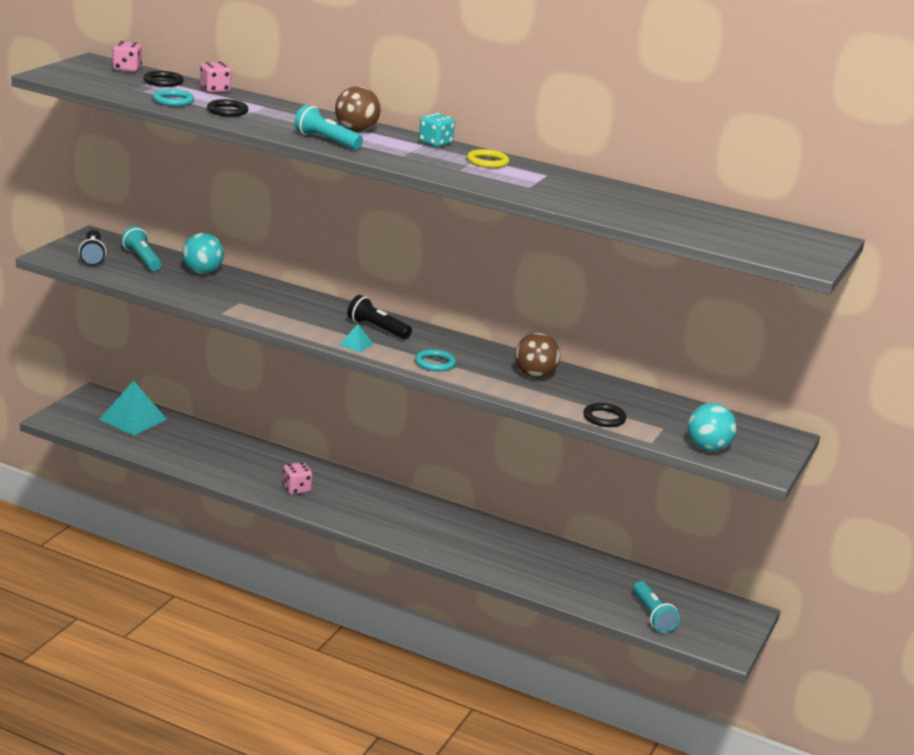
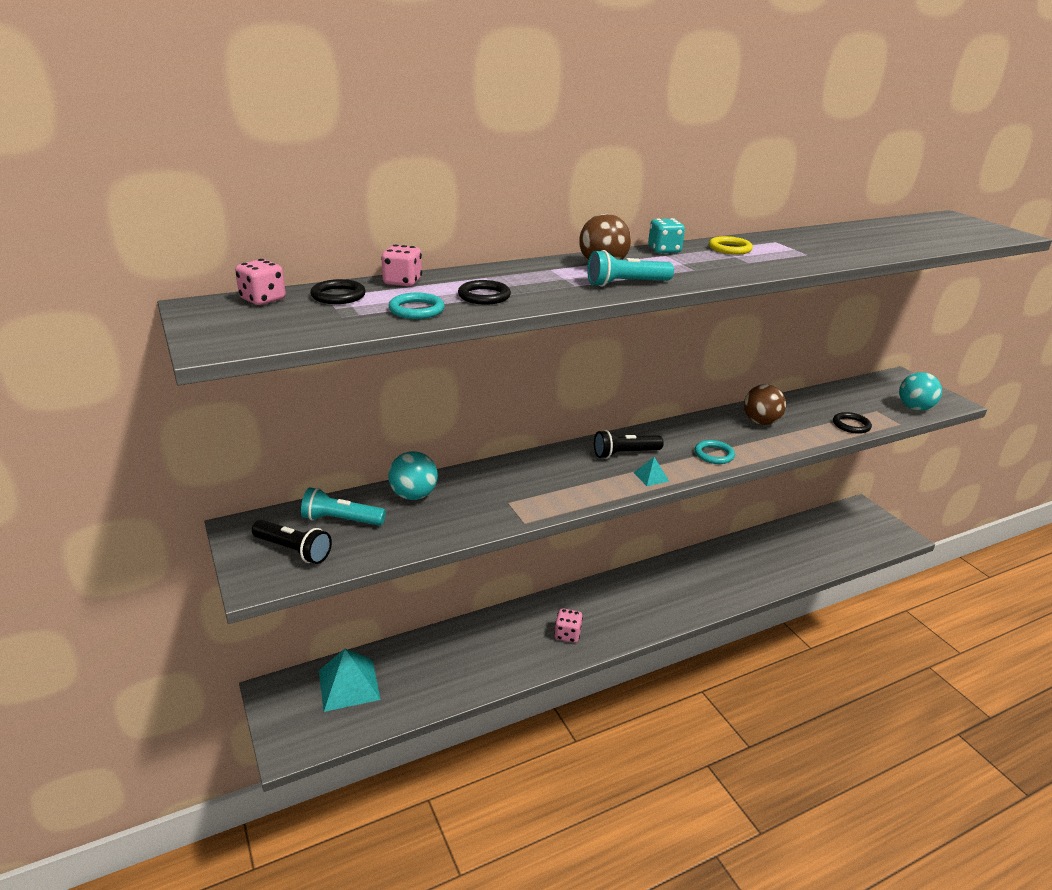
camera: 50 degrees left, 5 degrees up
turquoise flashlight [633,581,680,633] -> none

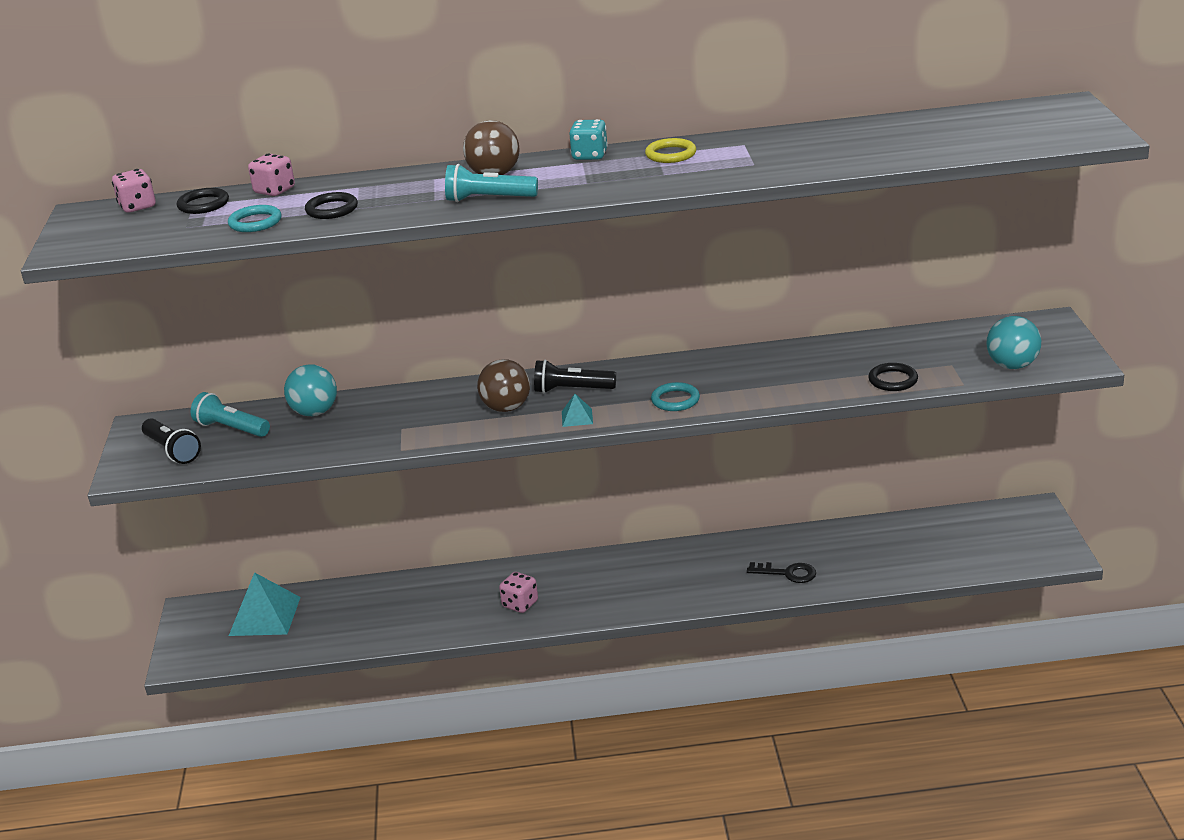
camera: 25 degrees right, 0 degrees up
brown ball [744,384,786,425] -> brown ball moved to [477,359,530,412]
none -> black key [747,562,816,583]

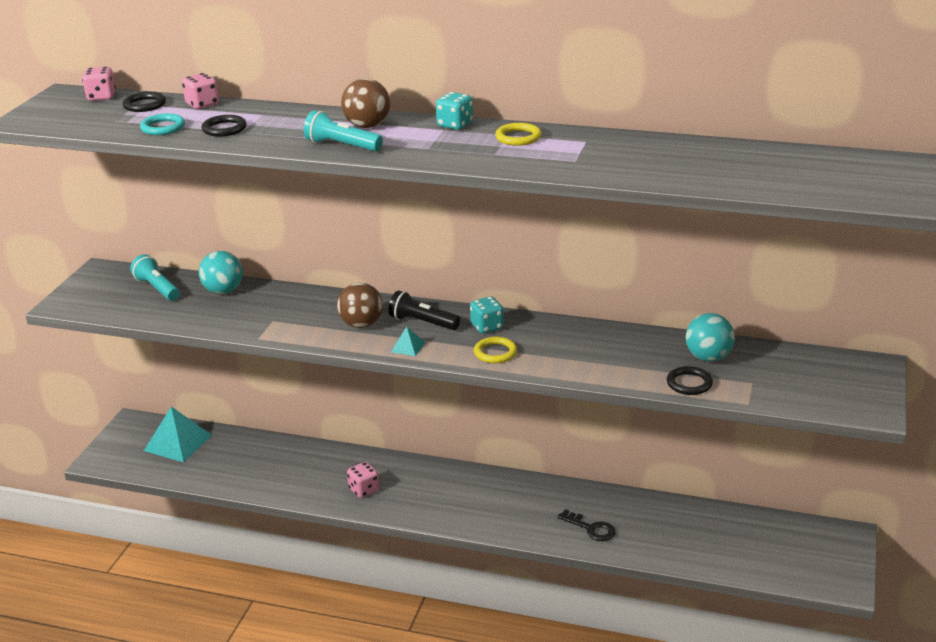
camera: 20 degrees right, 0 degrees up
black flashlight [142,418,201,464] -> none
turquoise ring [651,382,700,411] -> yellow ring [474,337,517,363]
turquoise ball [986,316,1041,369] -> turquoise ball moved to [686,313,735,361]
none -> turquoise dice [470,297,504,333]

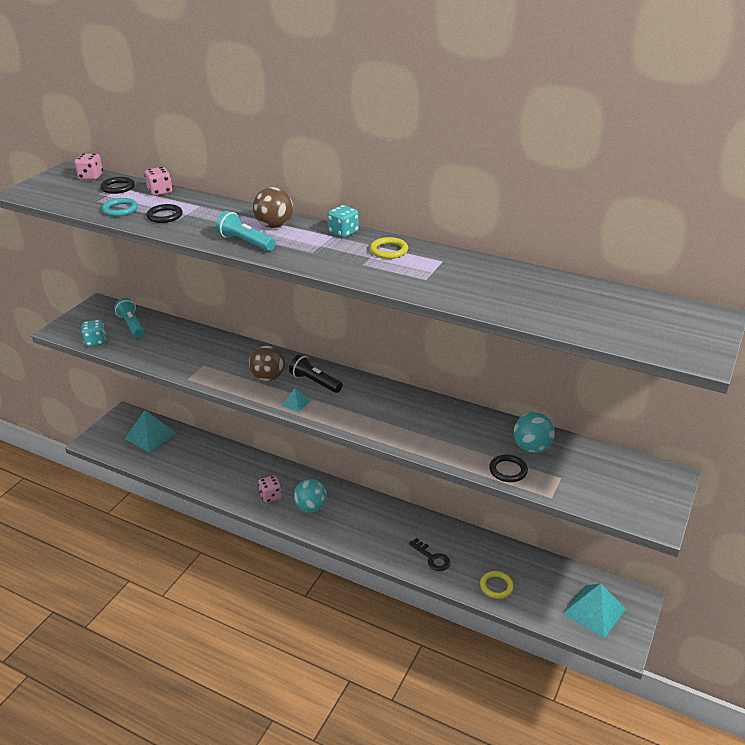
camera: 10 degrees right, 5 degrees up
turquoise ball [199,251,243,294] -> turquoise ball moved to [294,479,327,512]
turquoise dice [470,297,504,333] -> turquoise dice moved to [82,320,106,346]
yellow ring [474,337,517,363] -> yellow ring moved to [480,571,514,599]
none -> turquoise pyramid [563,583,626,638]

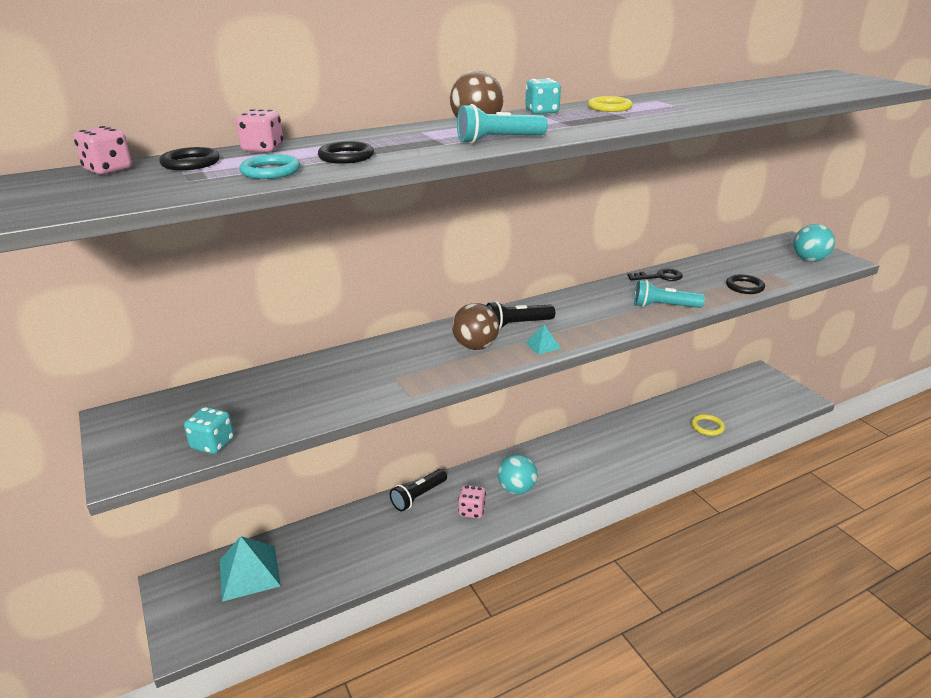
camera: 55 degrees left, 5 degrees down
turquoise flashlight [114,298,144,338] -> turquoise flashlight moved to [634,280,705,308]
black key [409,538,451,571] -> black key moved to [627,269,683,281]
turquoise ball [514,412,555,453] -> turquoise ball moved to [793,224,835,262]
turquoise pyramid [563,583,626,638] -> none
none -> black flashlight [390,469,447,511]

